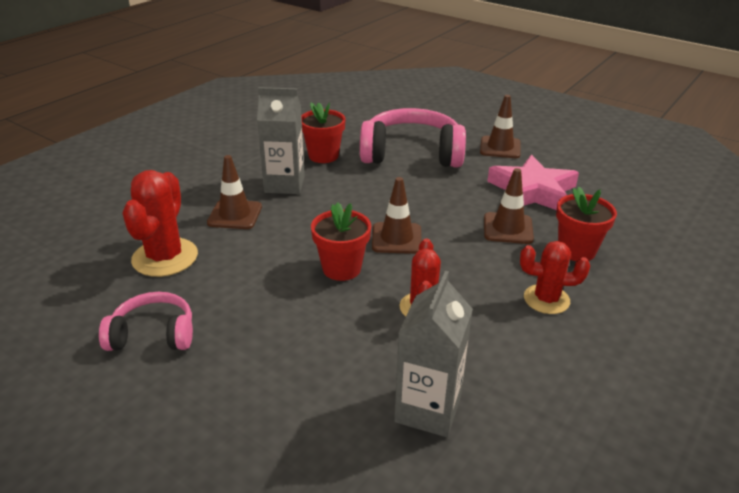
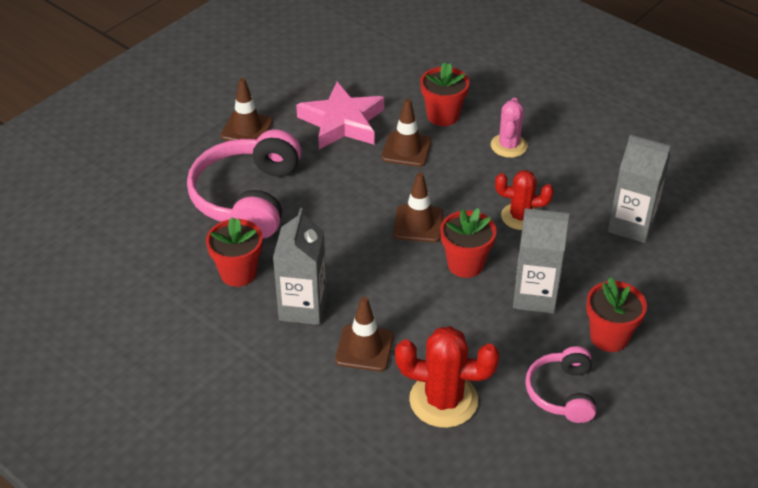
camera: 85 degrees left, 10 degrees up
red cactus [520,241,590,314] -> pink cactus [491,98,528,158]
none -> grey carton [513,208,569,314]
none -> red flower pot [586,277,647,352]

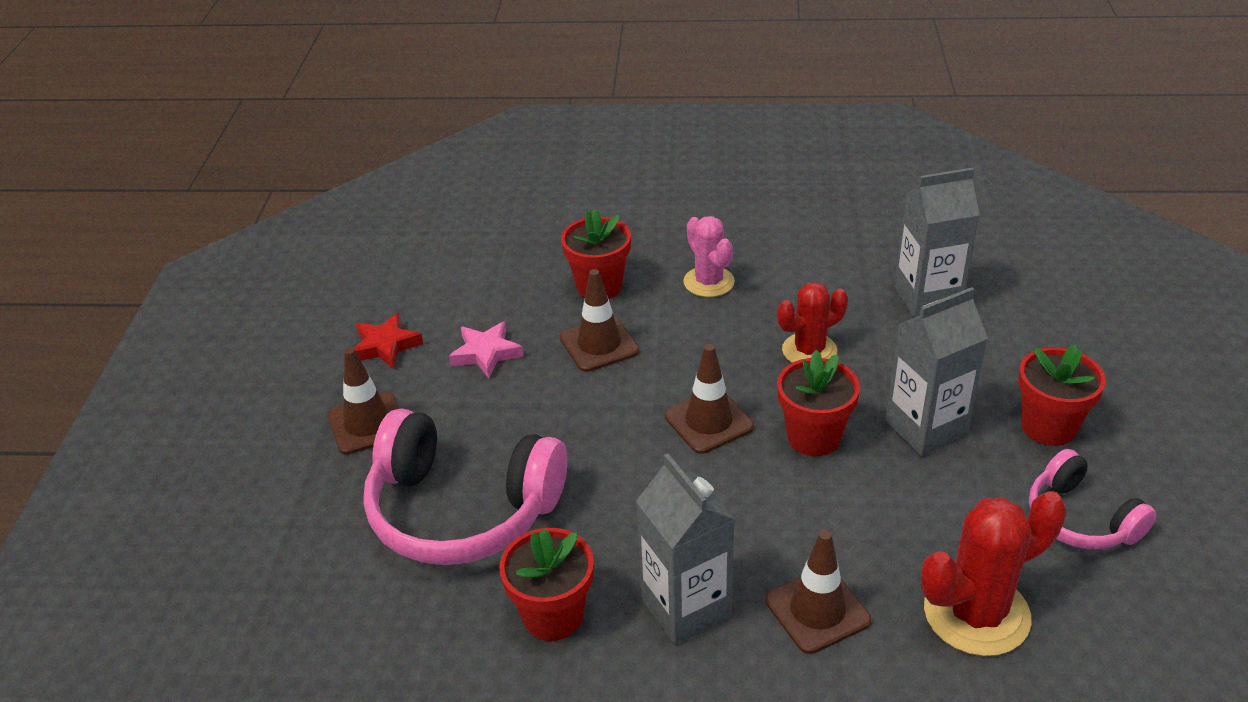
camera: 35 degrees left, 5 degrees down
pink headphones [187,129,301,239] -> pink headphones turned 45 degrees counterclockwise [363,408,567,565]
pink star [296,82,384,149] -> pink star [449,321,524,378], size x0.55
none -> red star [354,313,423,369]

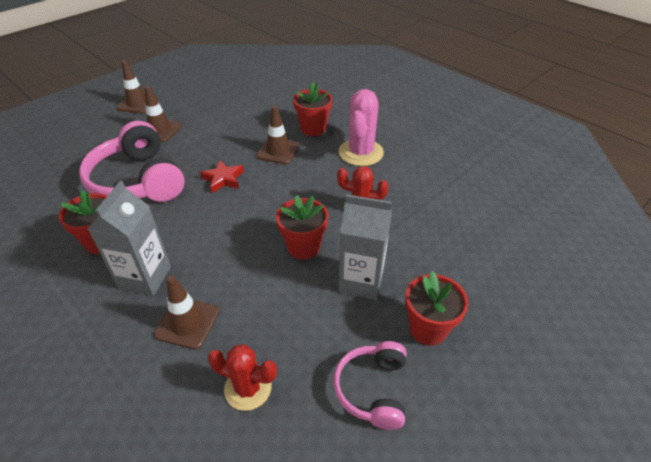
camera: 40 degrees right, 5 degrees up
red star [354,313,423,369] -> red star moved to [200,160,244,193]
pink star [449,321,524,378] -> none
brown traffic cone [665,344,754,454] -> brown traffic cone moved to [116,60,158,114]
pink cactus [683,216,735,297] -> pink cactus [338,89,384,166], size x1.52
grey carton [894,168,980,318] -> none
red cactus [921,491,1067,656] -> red cactus [208,345,277,411], size x0.66

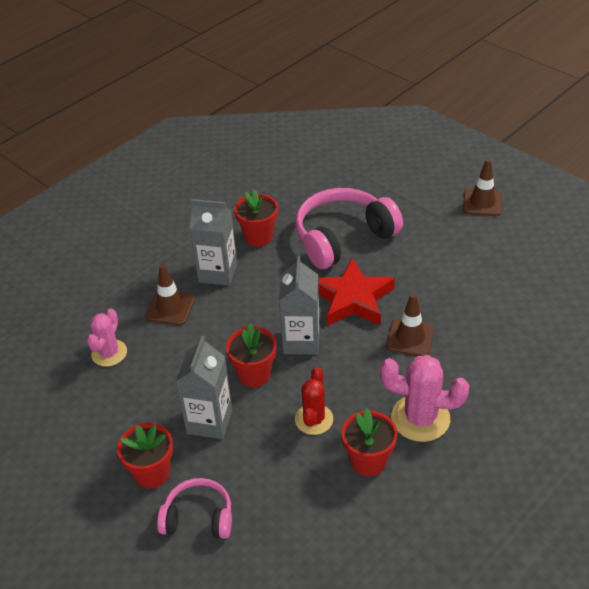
camera: 90 degrees right, 0 degrees up
brown traffic cone [145,85,182,142] -> none
red star [200,160,244,193] -> red star [318,258,395,326], size x1.82
red cactus [208,345,277,411] -> pink cactus [87,308,127,367]
red flower pot [293,82,332,136] -> red flower pot moved to [342,408,397,476]
pink headphones [334,341,406,430] -> pink headphones moved to [157,478,232,539]
none -> grey carton [279,256,320,355]

